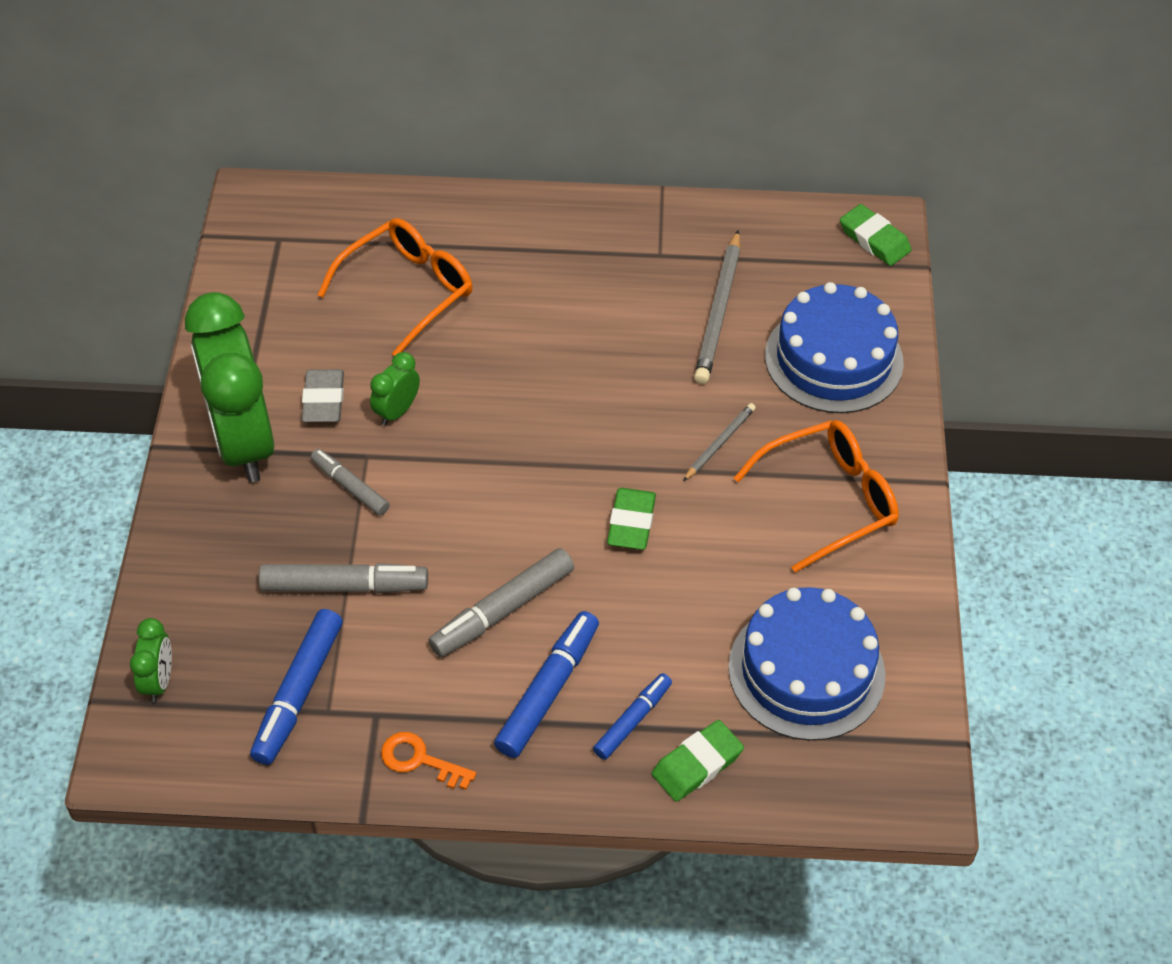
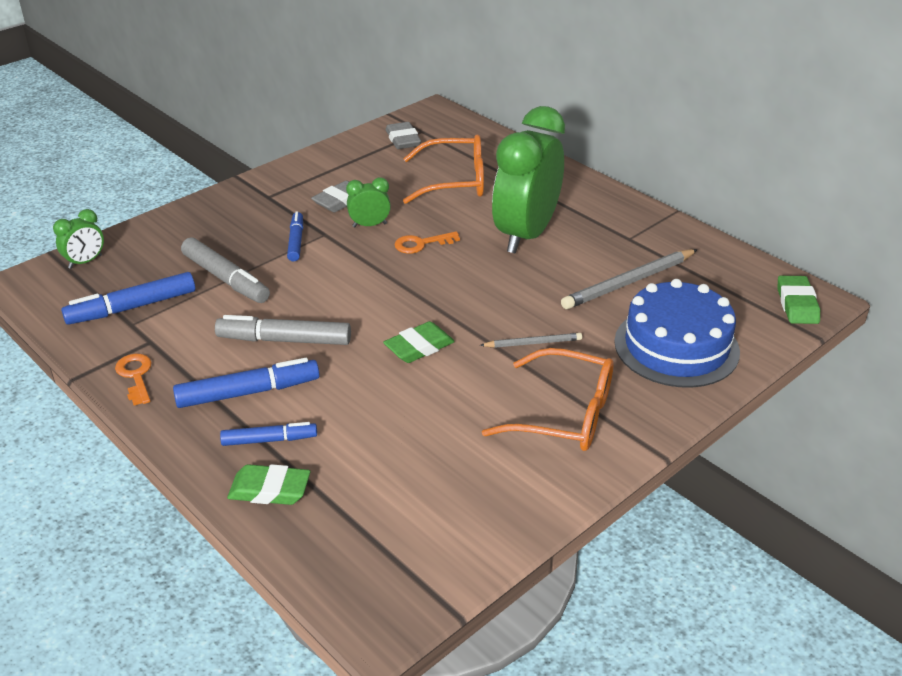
camera: 45 degrees right, 15 degrees down
green clock [185,292,274,482] -> green clock moved to [492,106,565,254]
grey marker [311,449,390,516] -> blue marker [287,211,303,261]
blue cake [728,587,885,741] -> none
none -> grey eraser [386,122,421,149]
none -> orange key [394,231,460,254]

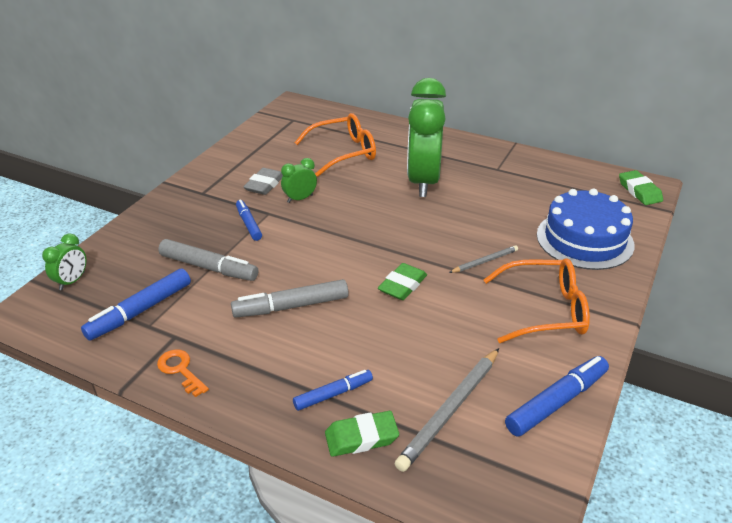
camera: 20 degrees left, 0 degrees up
blue marker [173,358,320,408] -> blue marker moved to [505,356,609,437]
grey eraser [386,122,421,149] -> none
orange key [394,231,460,254] -> none
grey pencil [561,249,698,309] -> grey pencil moved to [395,348,499,472]

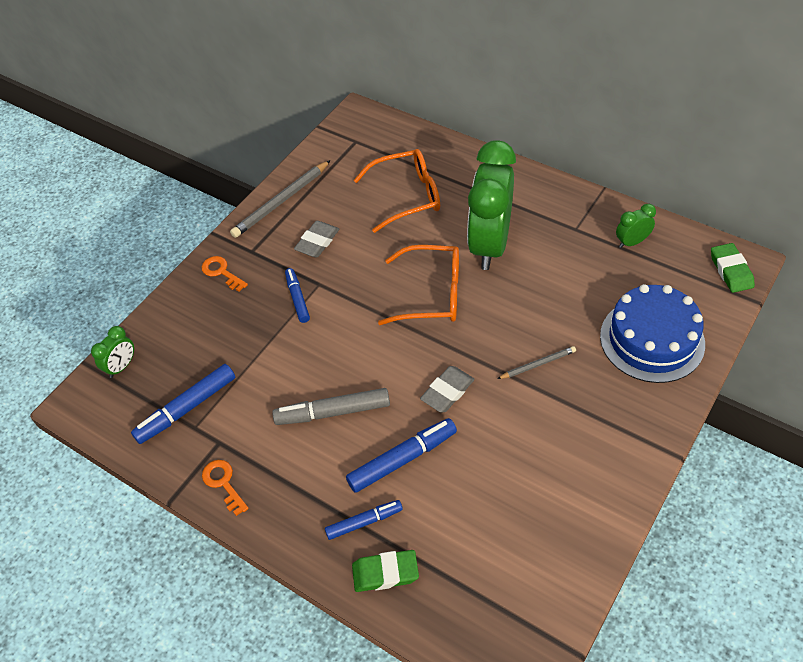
camera: 10 degrees right, 15 degrees up
grey marker [158,239,258,281] -> none
green clock [281,158,317,203] -> green clock moved to [616,204,656,248]
green eraser [378,263,427,300] -> grey eraser [420,366,475,413]
grey pencil [395,348,499,472] -> grey pencil moved to [230,160,331,238]
orange glasses [483,258,590,343] -> orange glasses moved to [378,245,459,325]
blue marker [505,356,609,437] -> blue marker moved to [346,418,457,493]
none -> orange key [202,256,248,292]

